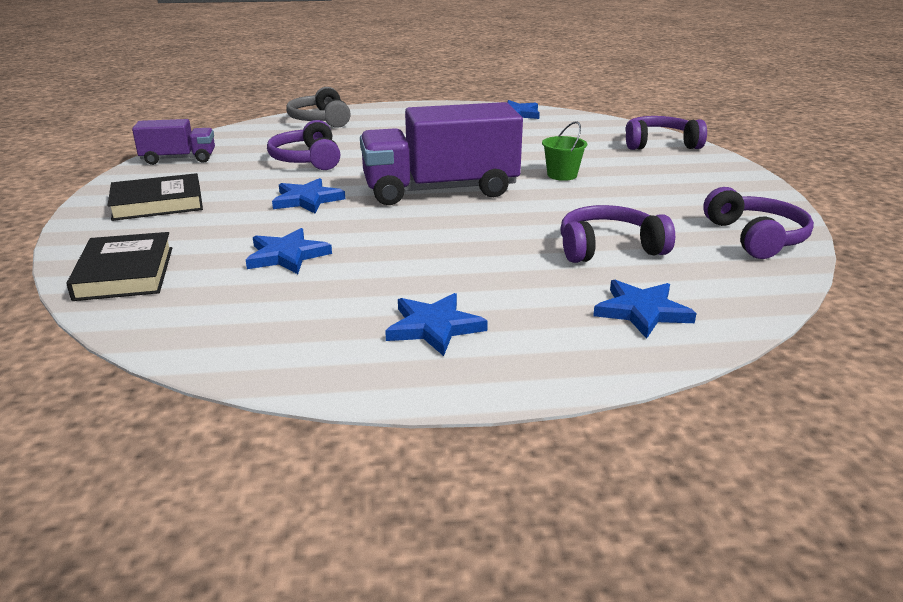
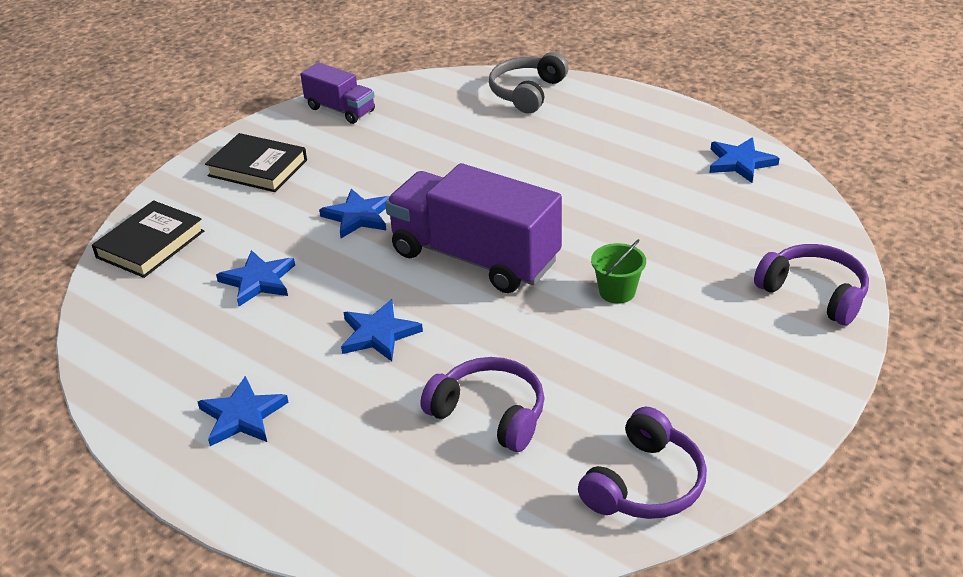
camera: 45 degrees right, 10 degrees up
purple headphones [267,120,340,170] -> none
blue star [593,280,697,339] -> blue star moved to [341,299,423,362]

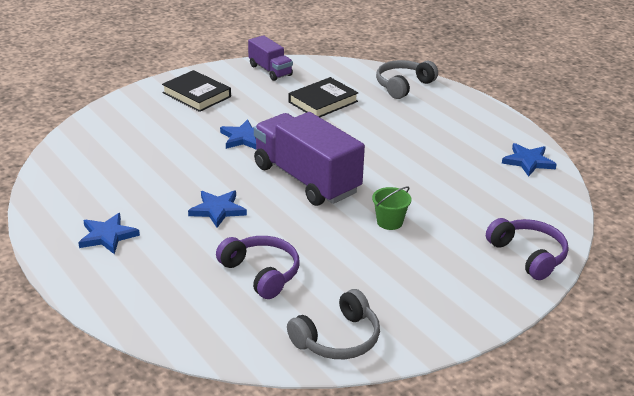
camera: 15 degrees right, 5 degrees down
black book [92,200,204,278] -> black book moved to [289,77,358,117]
blue star [216,250,295,306] -> none
purple headphones [578,407,707,519] -> grey headphones [287,289,380,359]

